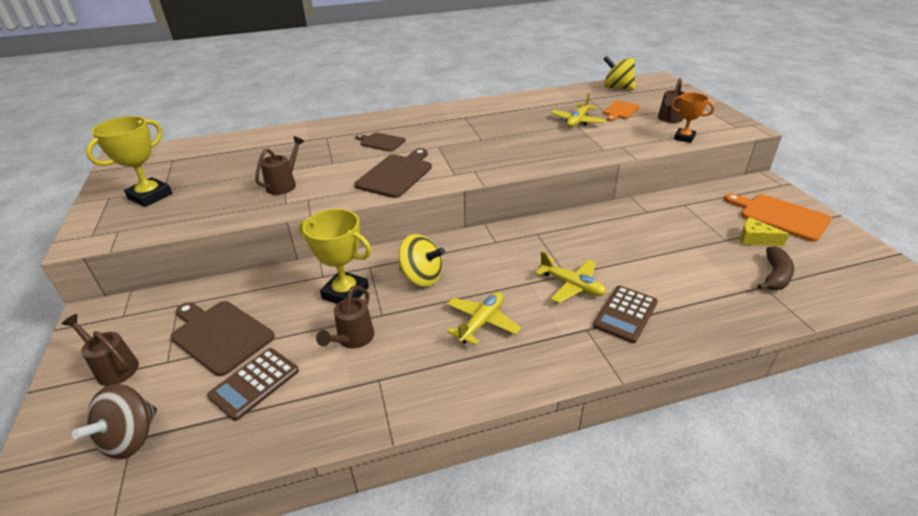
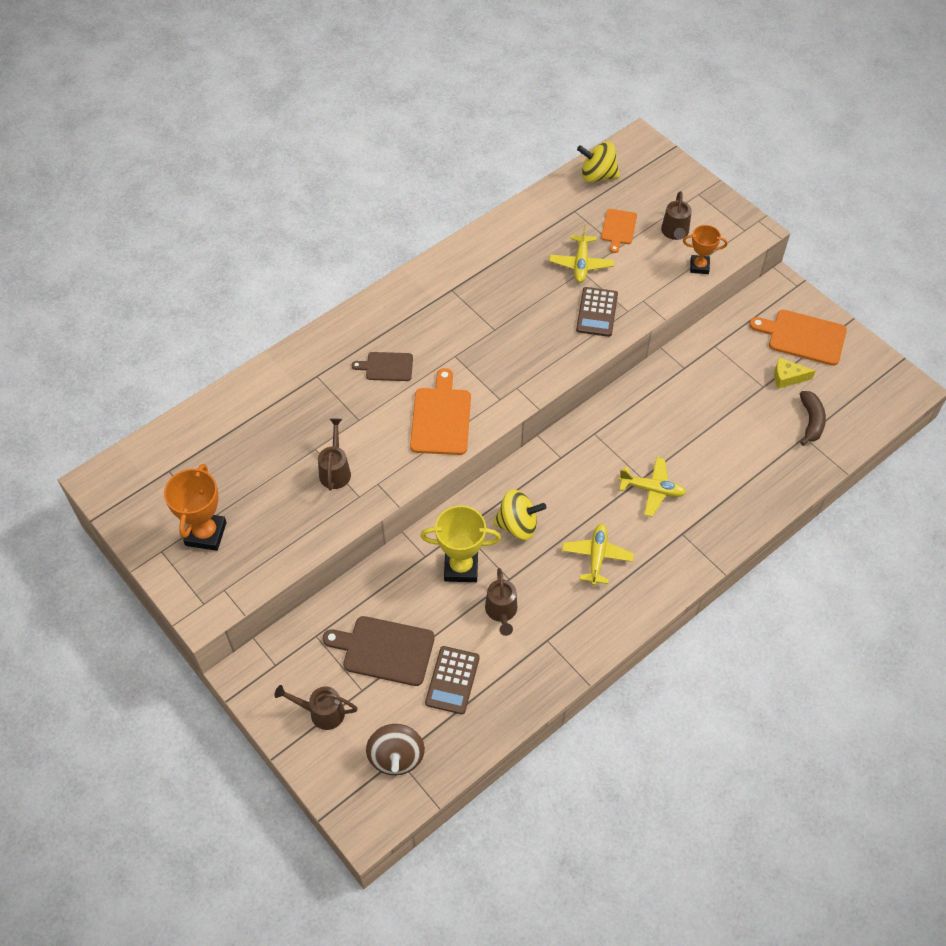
camera: 25 degrees left, 20 degrees up
yellow trophy [86,116,172,207] -> orange trophy [164,464,227,551]
brown cutting board [354,148,432,198] -> orange cutting board [410,368,471,455]
brown calculator [593,286,658,343] -> brown calculator moved to [576,287,618,337]

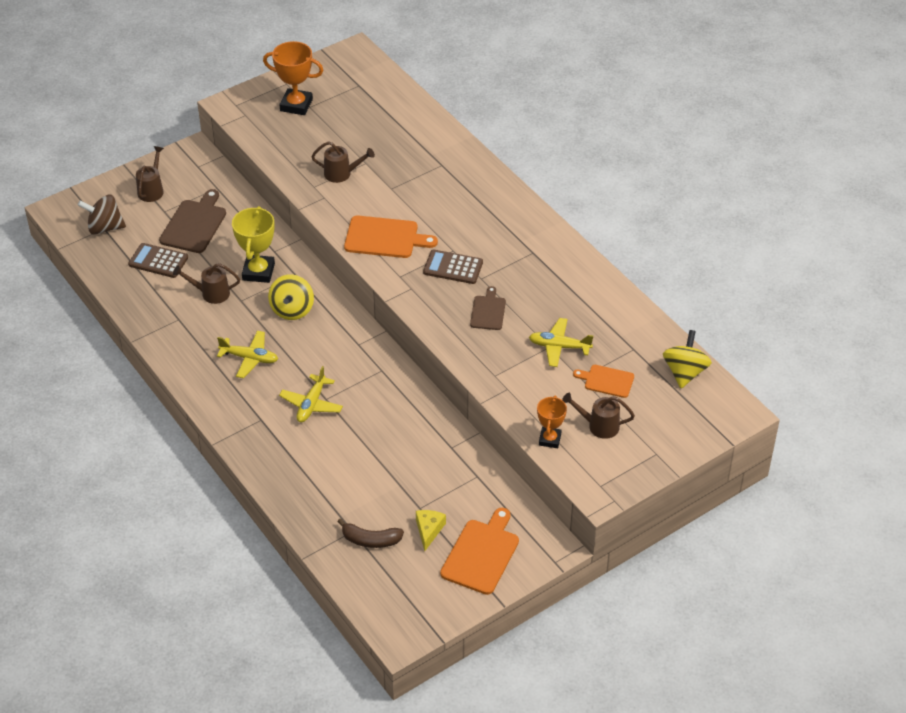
camera: 95 degrees right, 10 degrees down
brown cutting board [352,352,413,381] -> brown cutting board moved to [470,286,506,330]
brown calculator [576,287,618,337] -> brown calculator moved to [423,249,483,284]

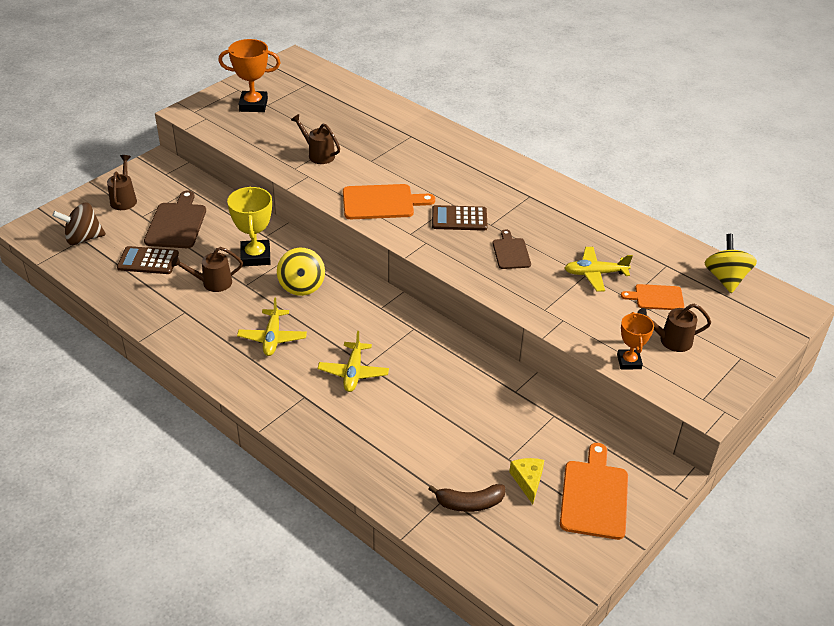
camera: 15 degrees left, 5 degrees down
yellow plane [217,331,278,378] -> yellow plane turned 90 degrees clockwise [237,298,307,356]
brown watering can [311,141,375,183] -> brown watering can turned 135 degrees counterclockwise [291,114,340,164]

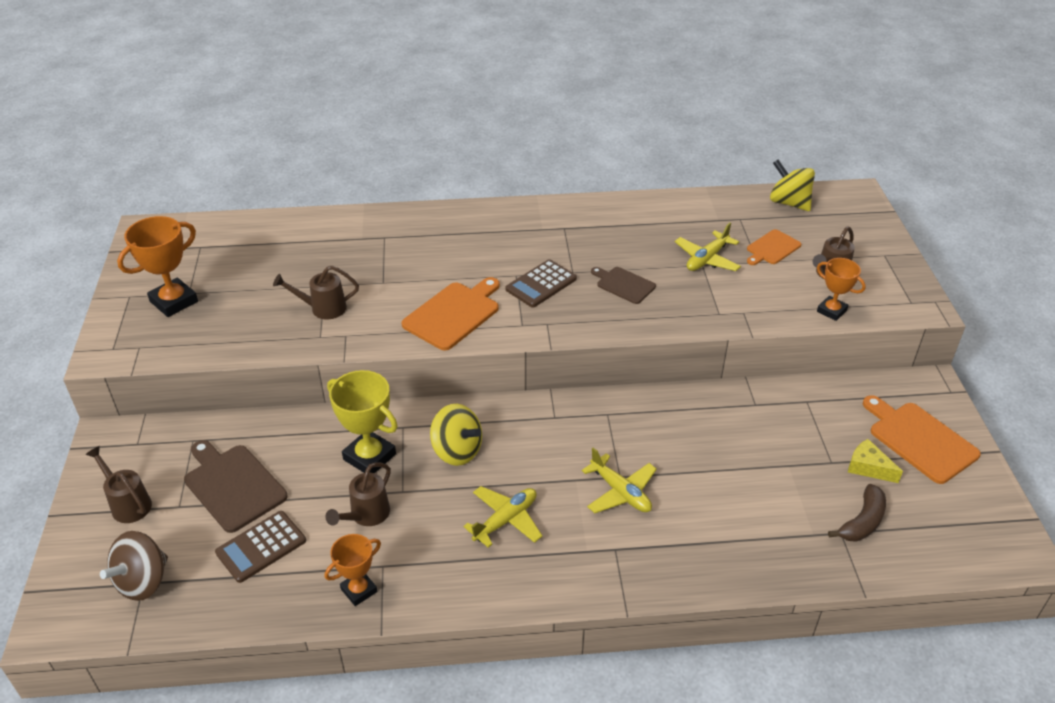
camera: 45 degrees left, 0 degrees up
yellow plane [237,298,307,356] -> yellow plane turned 90 degrees counterclockwise [463,486,543,548]
none -> orange trophy [325,534,381,606]

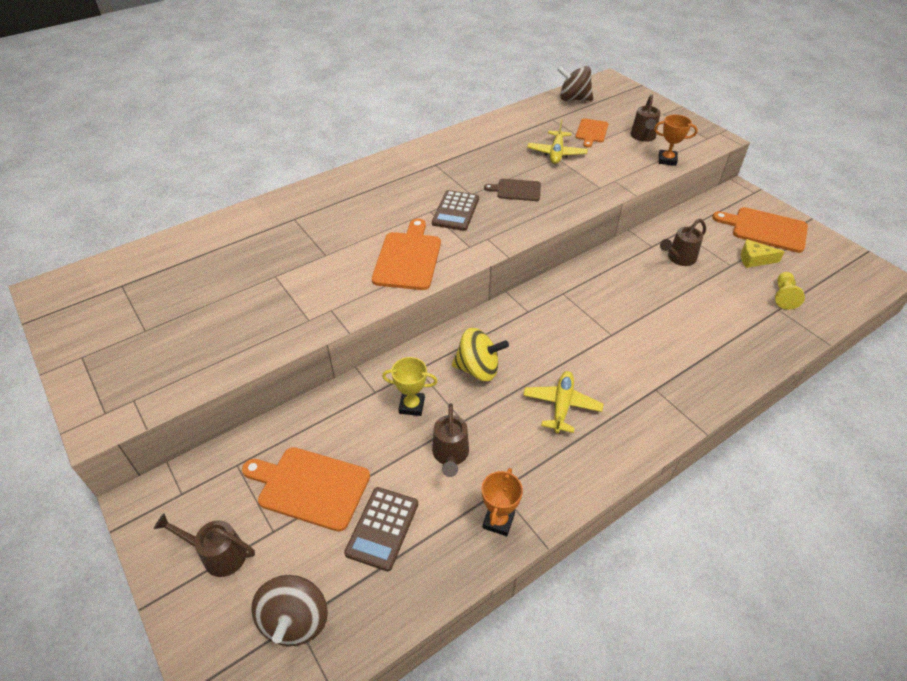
camera: 30 degrees left, 5 degrees up
orange trophy [117,216,198,317] -> none
brown cutting board [184,440,288,533] -> orange cutting board [242,447,370,532]
brown watering can [273,266,359,319] -> brown watering can moved to [660,218,706,266]
yellow trophy [327,370,398,473] -> yellow trophy [382,357,438,416], size x0.63
yellow plane [582,447,657,513] -> none
yellow spinning top [770,160,815,211] -> brown spinning top [557,66,593,101]
brown banana [828,484,886,542] -> yellow pawn [775,272,805,310]

